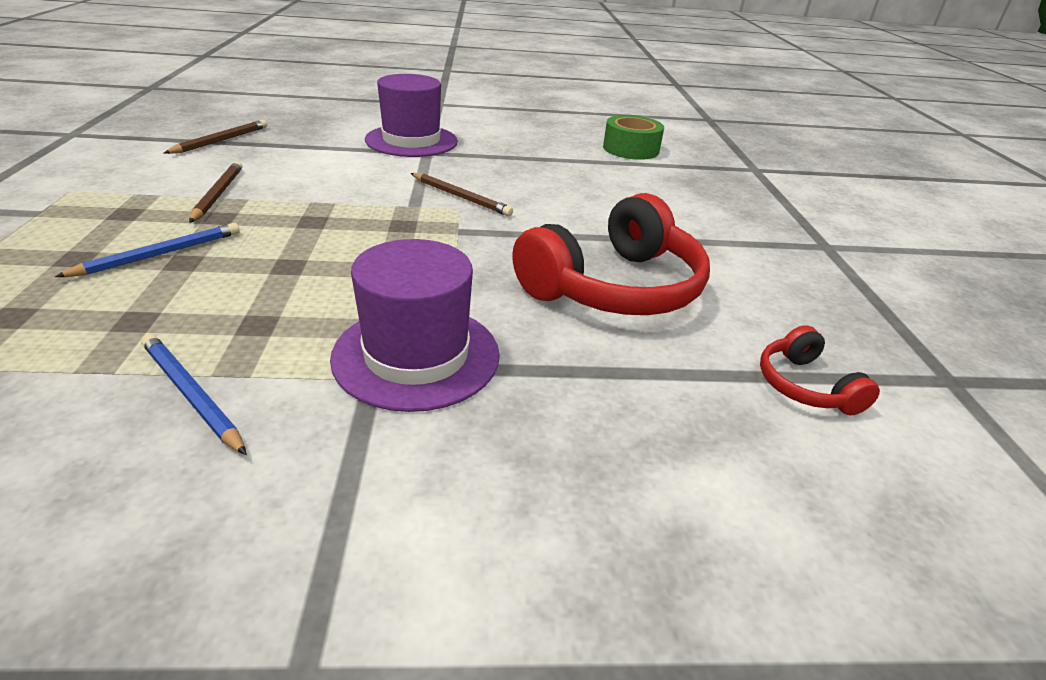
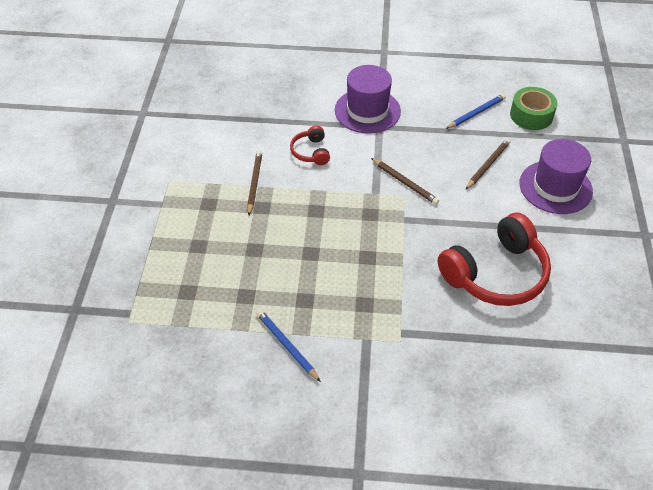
camera: 10 degrees right, 15 degrees up
blue pencil [55,223,240,277] -> blue pencil moved to [446,94,506,129]
brown pencil [164,120,267,154] -> brown pencil moved to [466,138,511,189]
purple hat [330,239,500,412] -> purple hat moved to [519,139,593,214]
red headphones [760,325,880,415] -> red headphones moved to [290,126,330,165]

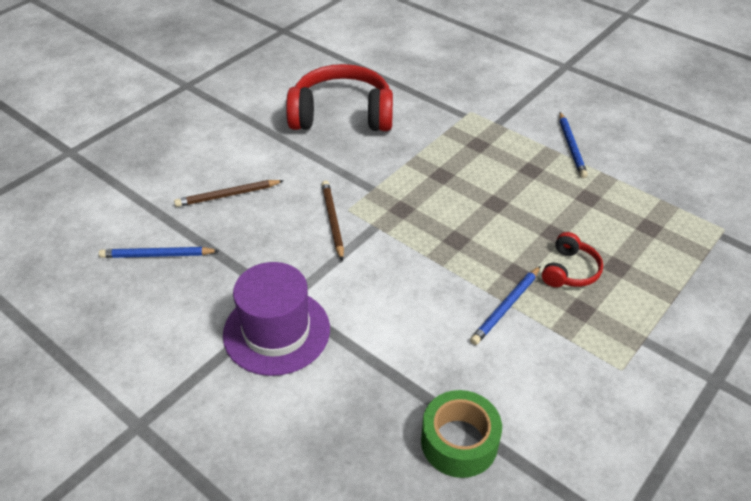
camera: 145 degrees left, 5 degrees down
brown pencil [247,150,262,215] -> blue pencil [470,266,541,345]
red headphones [290,126,330,165] -> red headphones moved to [542,232,603,287]
green tape [510,87,558,130] -> green tape moved to [421,390,502,478]
purple hat [519,139,593,214] -> none

